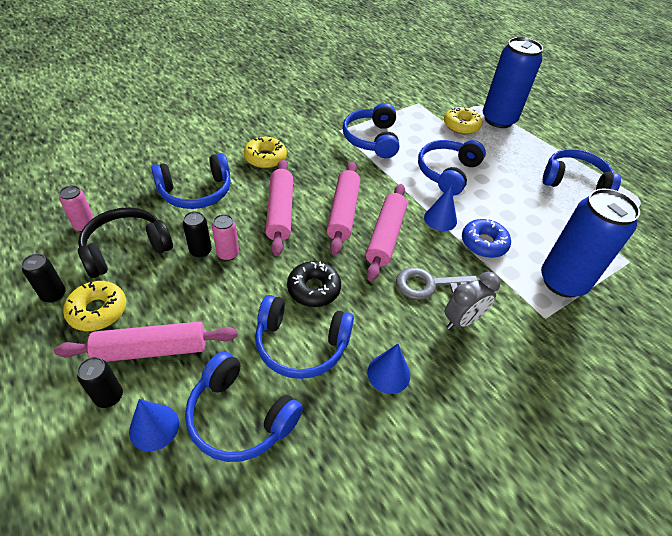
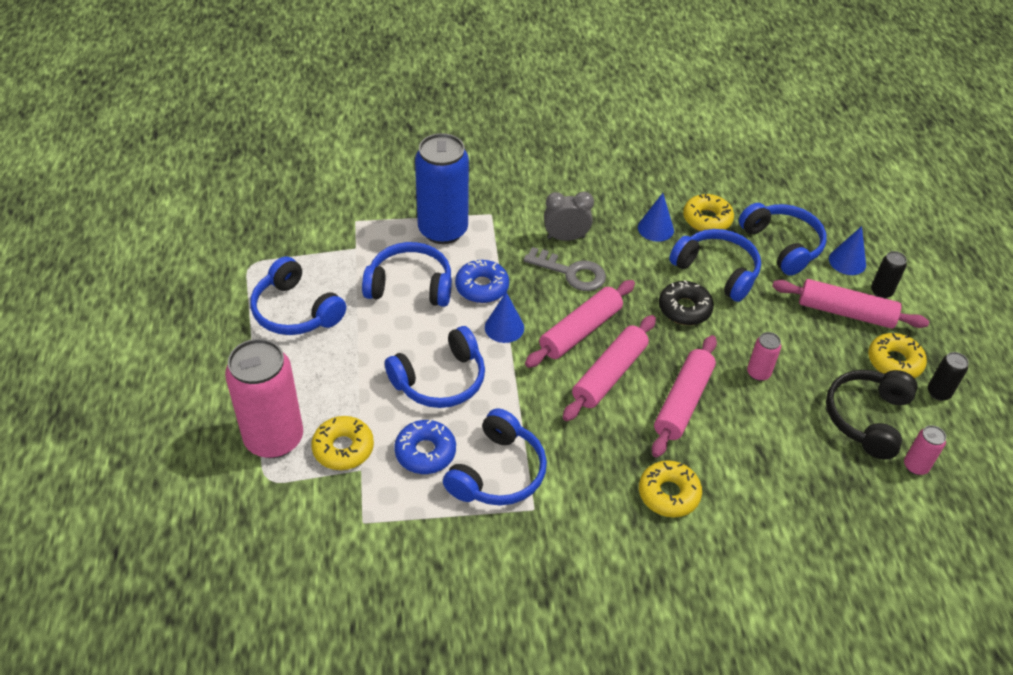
camera: 150 degrees left, 0 degrees up
black headphones [78,207,173,278] -> black headphones turned 120 degrees clockwise [826,370,918,459]
blue headphones [151,153,231,209] -> blue headphones moved to [362,242,452,307]
black can [183,211,212,258] -> none
blue can [483,37,543,128] -> pink can [225,339,303,458]
none -> blue donut [394,420,456,474]
none -> yellow donut [683,193,734,231]

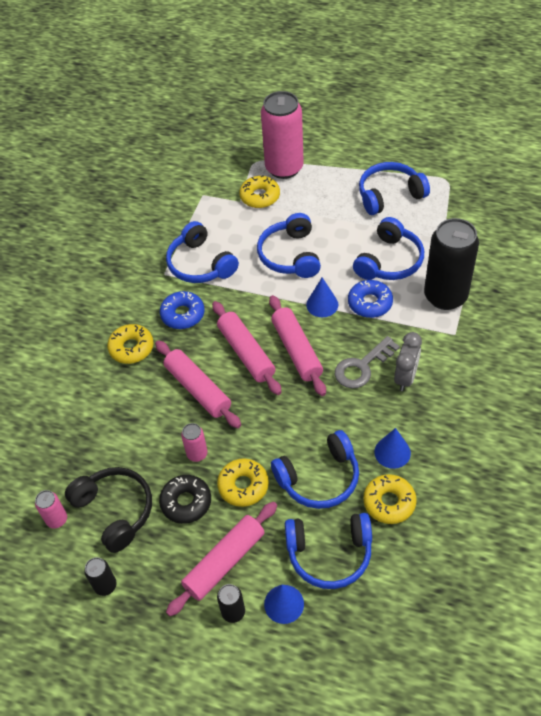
camera: 120 degrees right, 5 degrees up
blue donut [394,420,456,474] -> blue donut moved to [160,291,205,329]
blue can [415,133,469,244] -> black can [424,218,479,310]
black donut [659,280,714,325] -> black donut moved to [159,475,211,524]
yellow donut [868,333,927,378] -> yellow donut moved to [217,458,269,507]

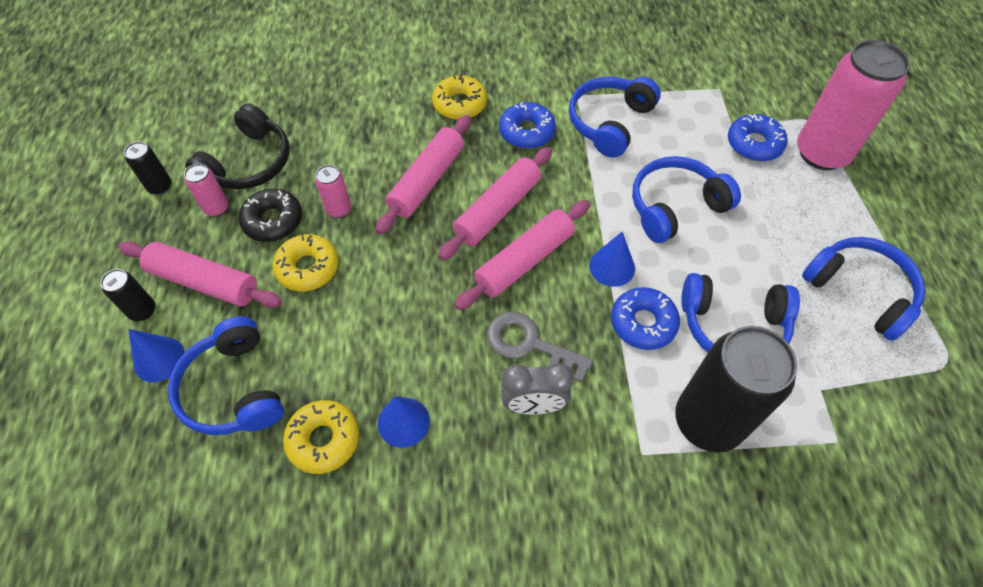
camera: 65 degrees right, 5 degrees up
pink can [35,490,67,529] -> pink can moved to [184,163,228,217]
yellow donut [239,175,280,208] -> blue donut [728,114,788,162]
blue headphones [271,430,359,509] -> none

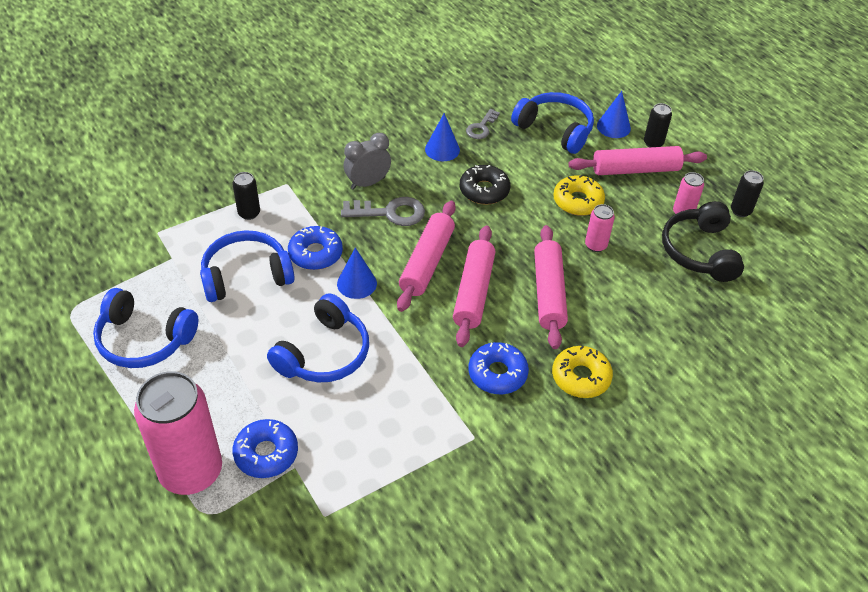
camera: 150 degrees right, 10 degrees down
black donut [239,188,302,242] -> black donut moved to [459,165,510,205]
yellow donut [283,400,359,474] -> grey key [466,109,500,139]
blue headphones [569,77,661,158] -> none
black can [675,326,797,453] -> black can [233,172,260,220], size x0.44

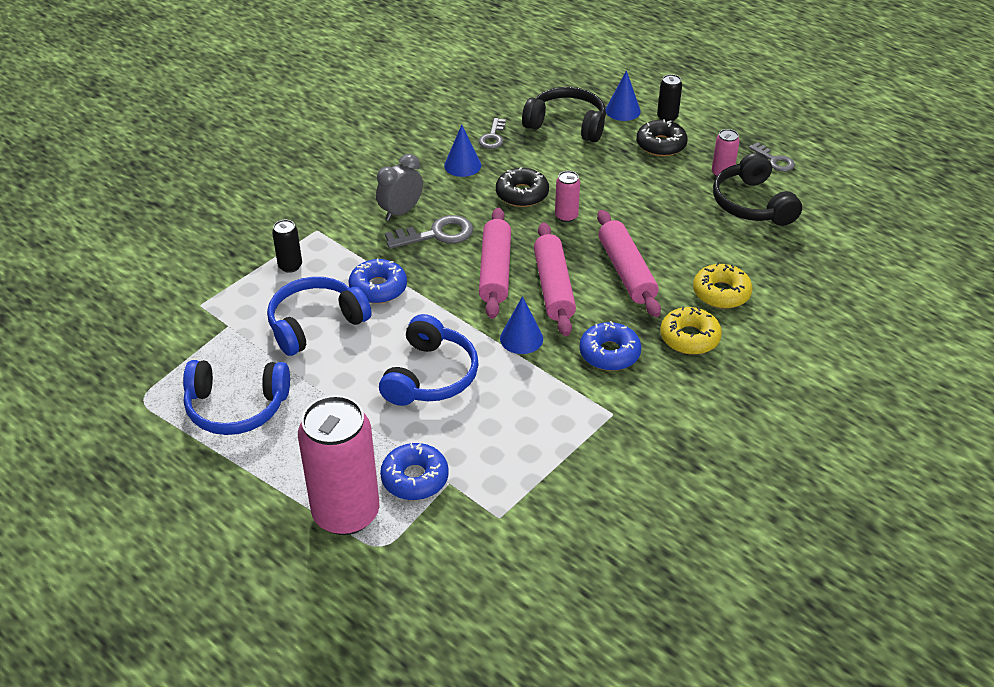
camera: 15 degrees left, 5 degrees down
blue cone [337,247,377,299] -> blue cone moved to [500,296,543,354]
blue headphones [511,92,594,154] -> black headphones [522,87,606,142]
yellow donut [553,175,605,216] -> yellow donut moved to [693,263,752,309]
pink rolling pin [568,146,707,175] -> black donut [636,119,688,157]
pink can [585,204,615,252] -> pink can moved to [555,171,580,222]
black can [731,170,764,217] -> grey key [749,142,795,172]

